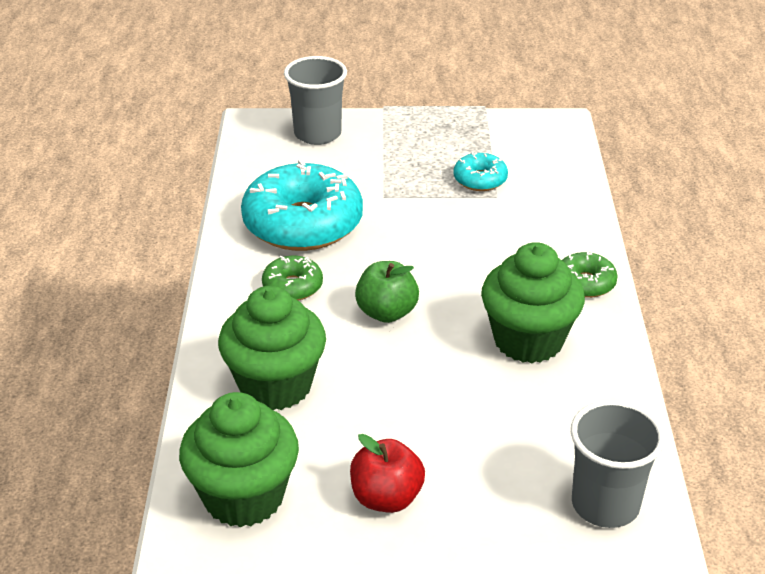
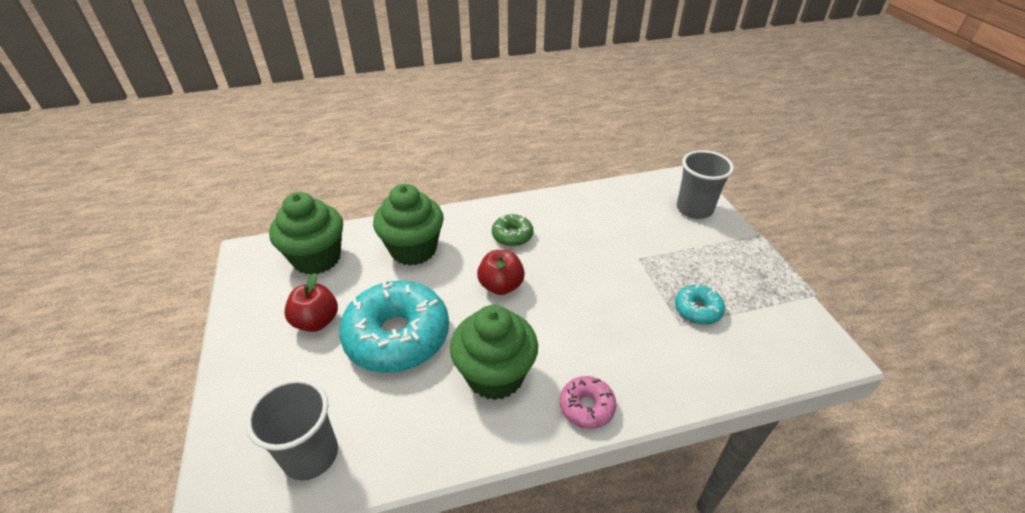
camera: 75 degrees right, 5 degrees up
turquoise donut [241,159,363,251] -> turquoise donut moved to [339,280,449,373]
green apple [355,261,419,323] -> red apple [477,250,525,295]
green donut [562,251,618,298] -> pink donut [560,376,617,429]

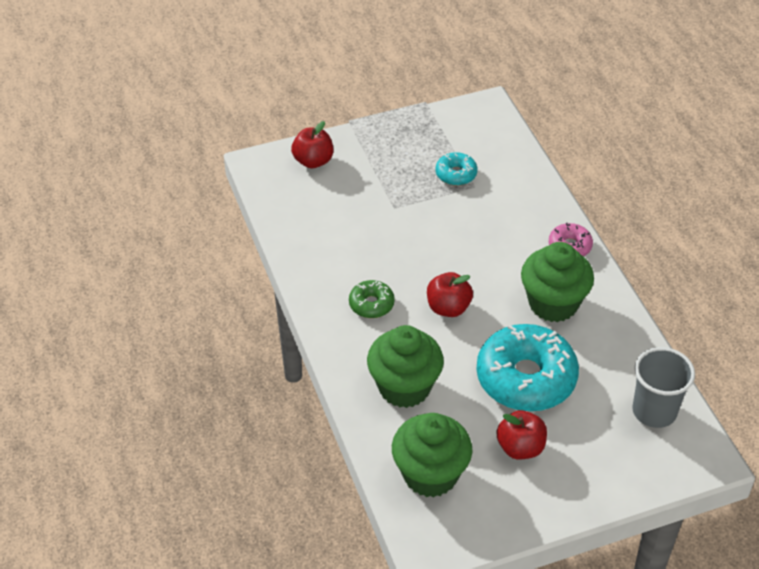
camera: 95 degrees left, 5 degrees up
grey cup [677,150,734,219] -> red apple [291,121,333,168]

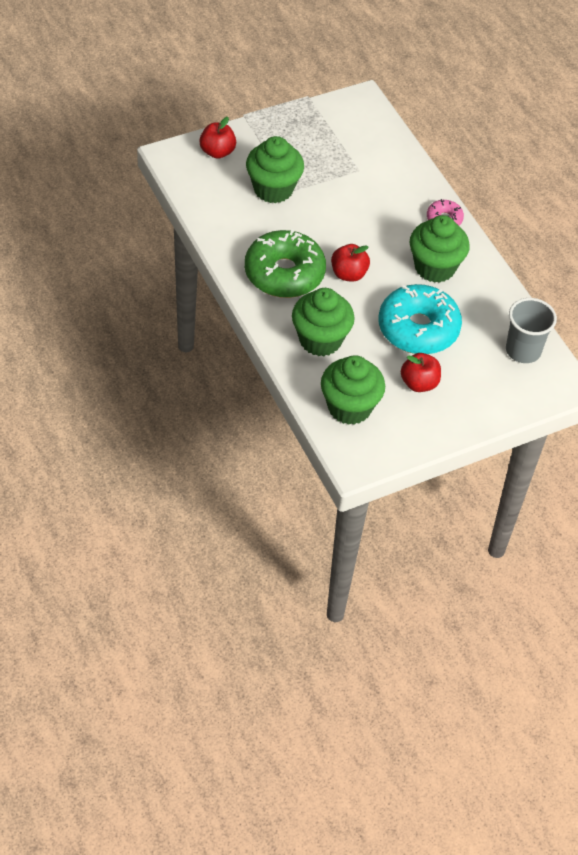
camera: 10 degrees left, 5 degrees up
green donut [349,280,395,318] -> green donut [245,229,326,298], size x2.12
turquoise donut [436,152,477,186] -> none
none -> green cupcake [246,136,304,203]

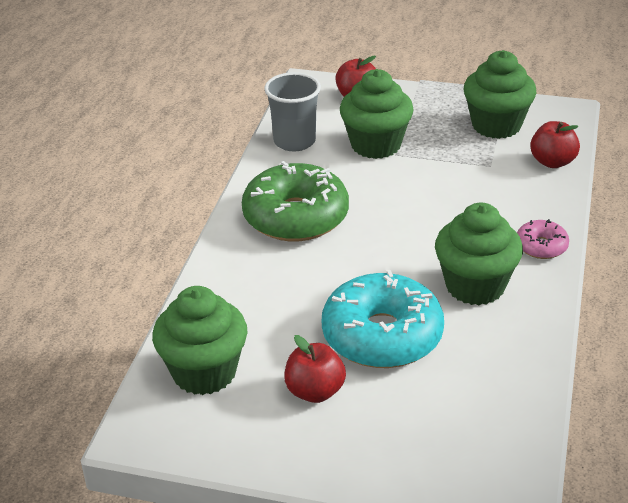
camera: 45 degrees right, 15 degrees down
green cupcake [292,288,355,356] -> green cupcake moved to [464,50,536,139]
red apple [331,244,370,282] -> red apple moved to [530,121,580,168]
grey cup [506,298,557,363] -> grey cup moved to [264,72,321,151]

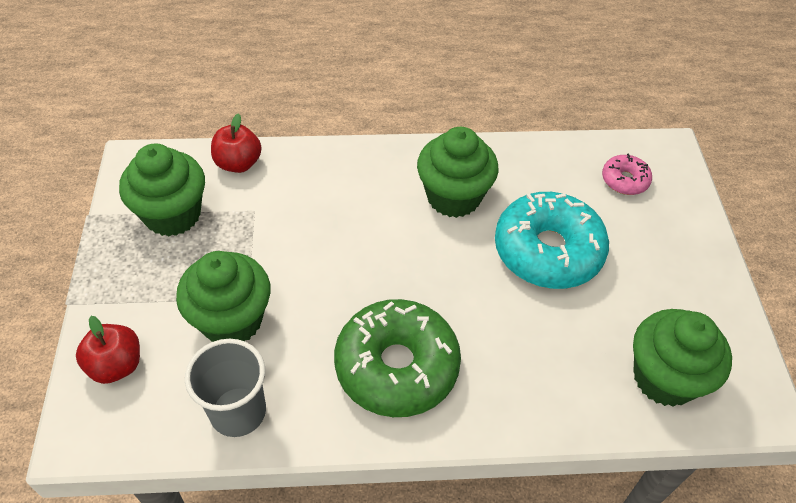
camera: 110 degrees left, 15 degrees up
red apple [284,335,346,403] -> none
pink donut [517,219,569,259] -> pink donut moved to [602,153,652,195]

